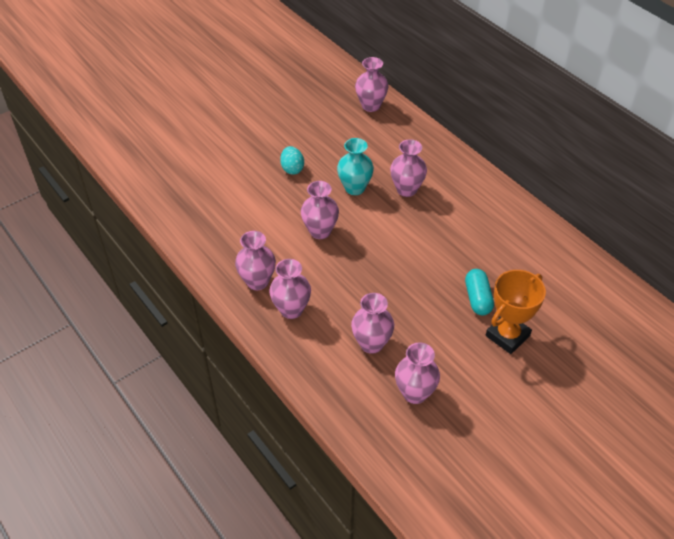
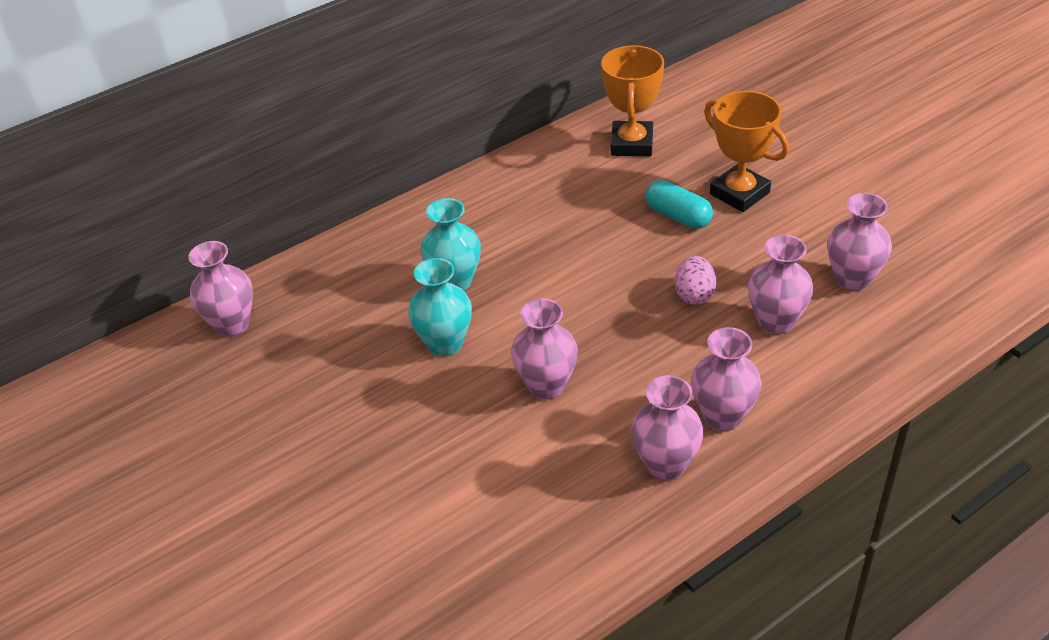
camera: 85 degrees left, 5 degrees down
turquoise egg [280,146,304,175] -> none
pink vase [390,139,427,197] -> turquoise vase [420,198,481,291]
turquoise capsule [465,269,494,315] -> turquoise capsule turned 45 degrees clockwise [645,180,713,229]
none -> orange trophy [601,45,664,156]
none -> pink egg [675,256,716,305]

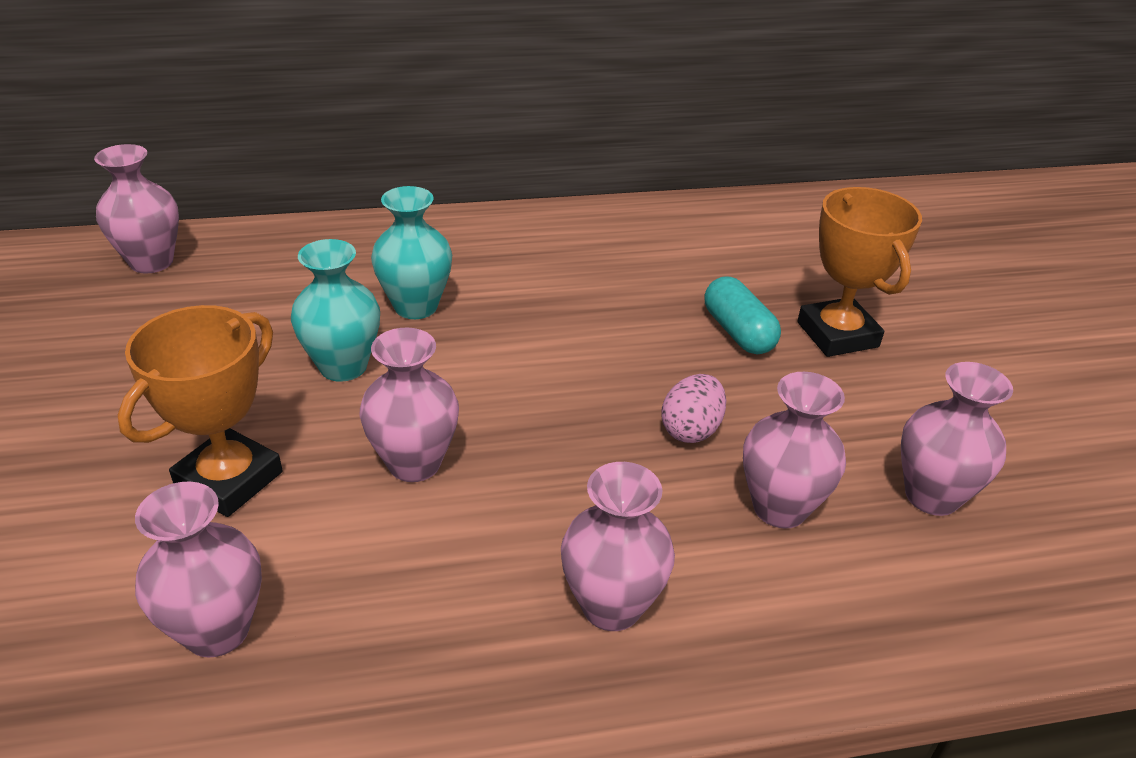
camera: 20 degrees right, 5 degrees down
orange trophy [601,45,664,156] -> orange trophy moved to [118,305,283,517]
pink vase [631,375,704,481] -> pink vase moved to [135,482,262,658]

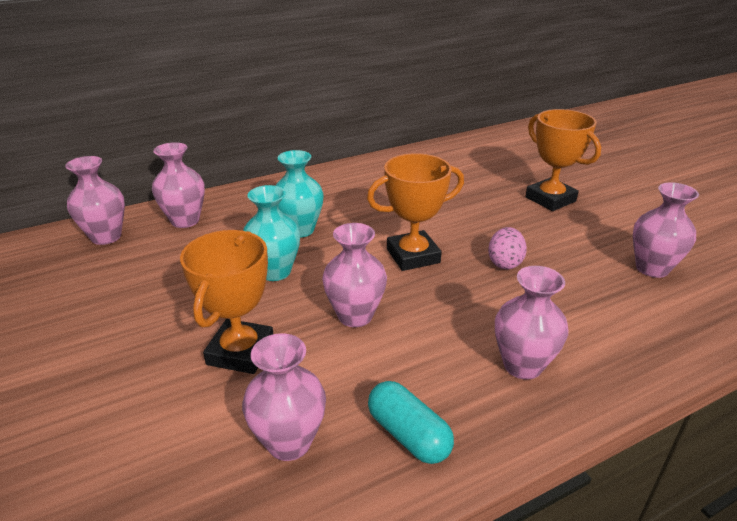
camera: 15 degrees left, 5 degrees down
turquoise capsule [705,276,781,354] -> turquoise capsule moved to [368,381,454,464]
pink vase [743,372,846,528] -> pink vase moved to [152,142,205,228]
none -> orange trophy [367,153,464,271]

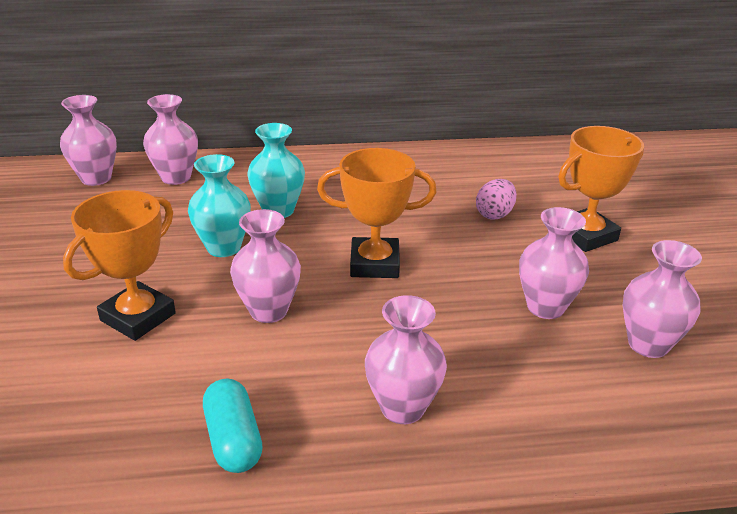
camera: 20 degrees right, 0 degrees up
pink vase [242,333,326,461] -> pink vase moved to [519,207,589,319]
pink egg [488,227,527,269] -> pink egg moved to [476,179,517,220]
orange trophy [525,109,601,211] -> orange trophy turned 75 degrees clockwise [558,126,644,252]

